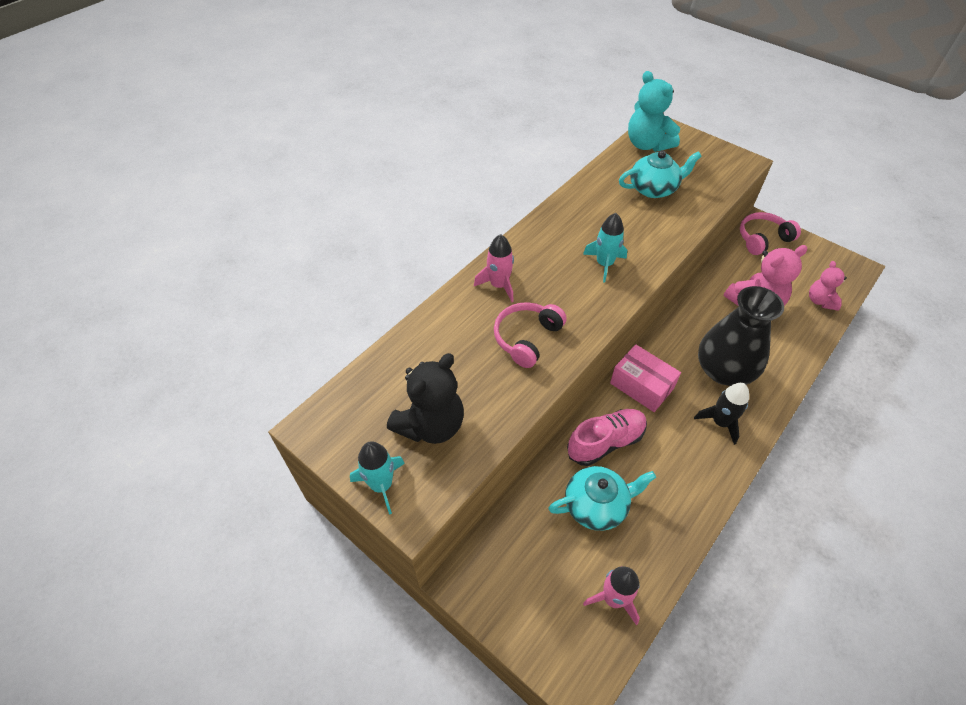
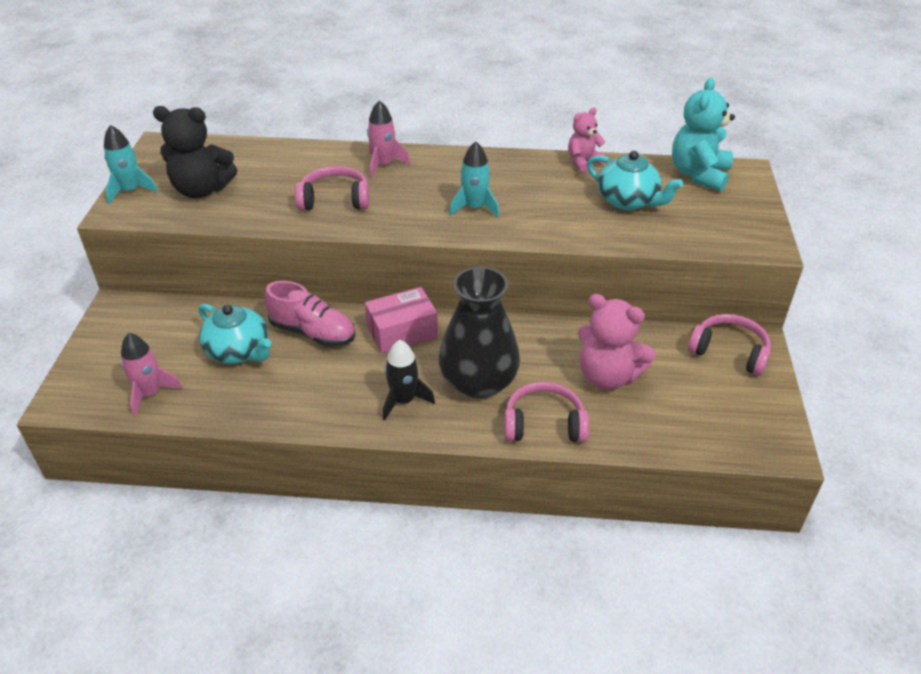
camera: 55 degrees right, 10 degrees down
pink box [610,345,681,412] -> pink box turned 60 degrees clockwise [365,287,438,354]
pink teddy bear [809,261,847,311] -> pink teddy bear moved to [568,108,607,173]
none -> pink headphones [504,382,589,442]

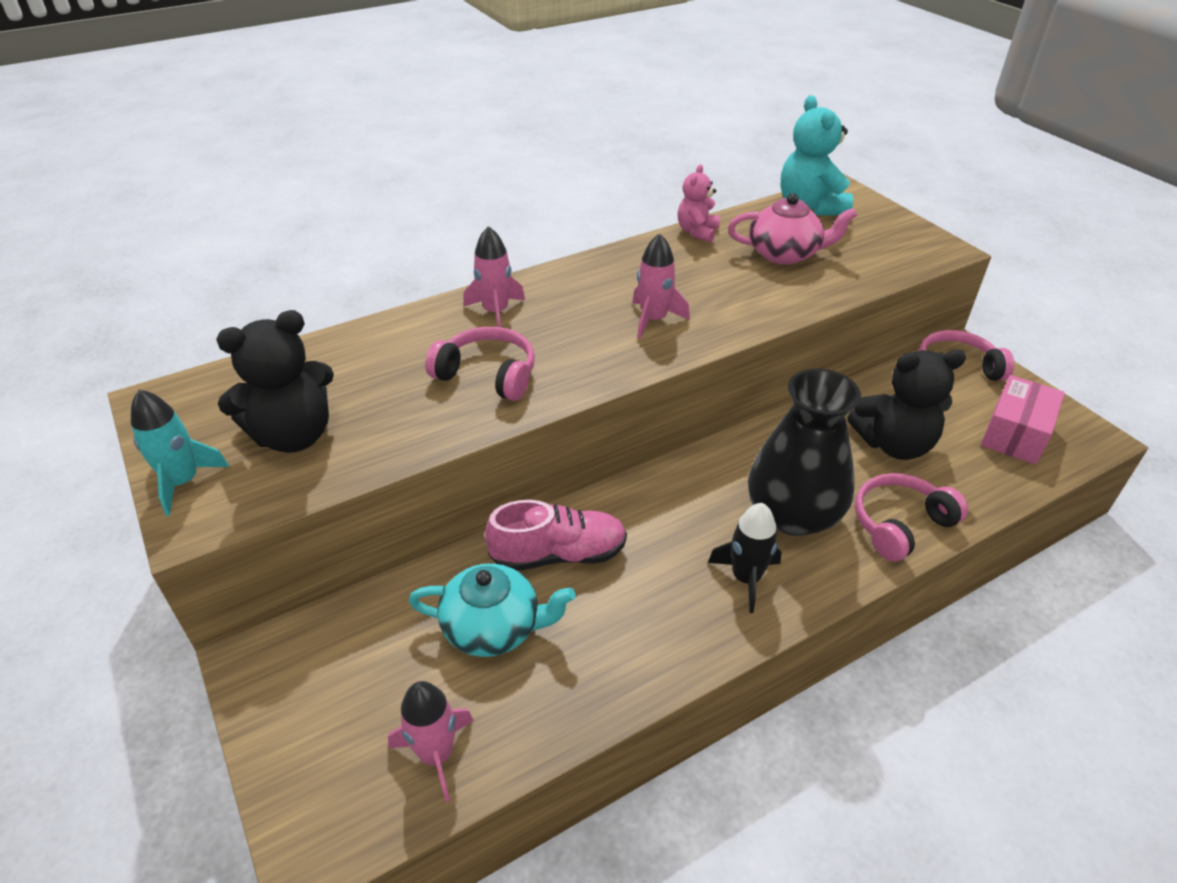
camera: 35 degrees left, 0 degrees up
pink headphones [295,166,369,210] -> pink headphones turned 60 degrees clockwise [425,327,535,401]
pink box [365,287,438,354] -> pink box moved to [981,375,1065,465]
turquoise rocket [449,141,500,218] -> pink rocket [633,233,690,339]
pink teddy bear [578,294,656,390] -> black teddy bear [848,349,966,460]
turquoise teapot [587,151,683,210] -> pink teapot [728,193,857,265]

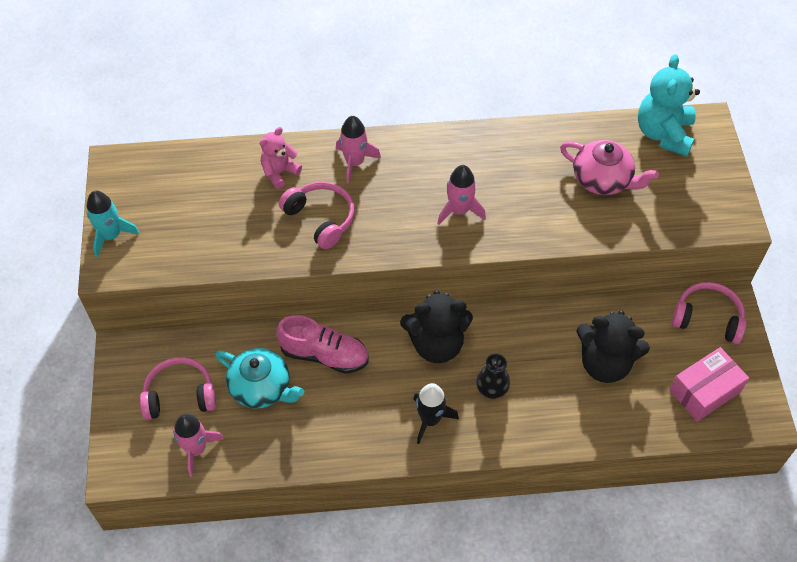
camera: 25 degrees right, 15 degrees up
black teddy bear [216,310,334,453] -> black teddy bear moved to [400,290,473,363]
pink teddy bear [677,164,720,243] -> pink teddy bear moved to [260,127,302,189]
black vase [748,369,861,536] -> black vase [476,354,510,399], size x0.46
pink headphones [855,473,968,562] -> pink headphones moved to [140,357,216,420]

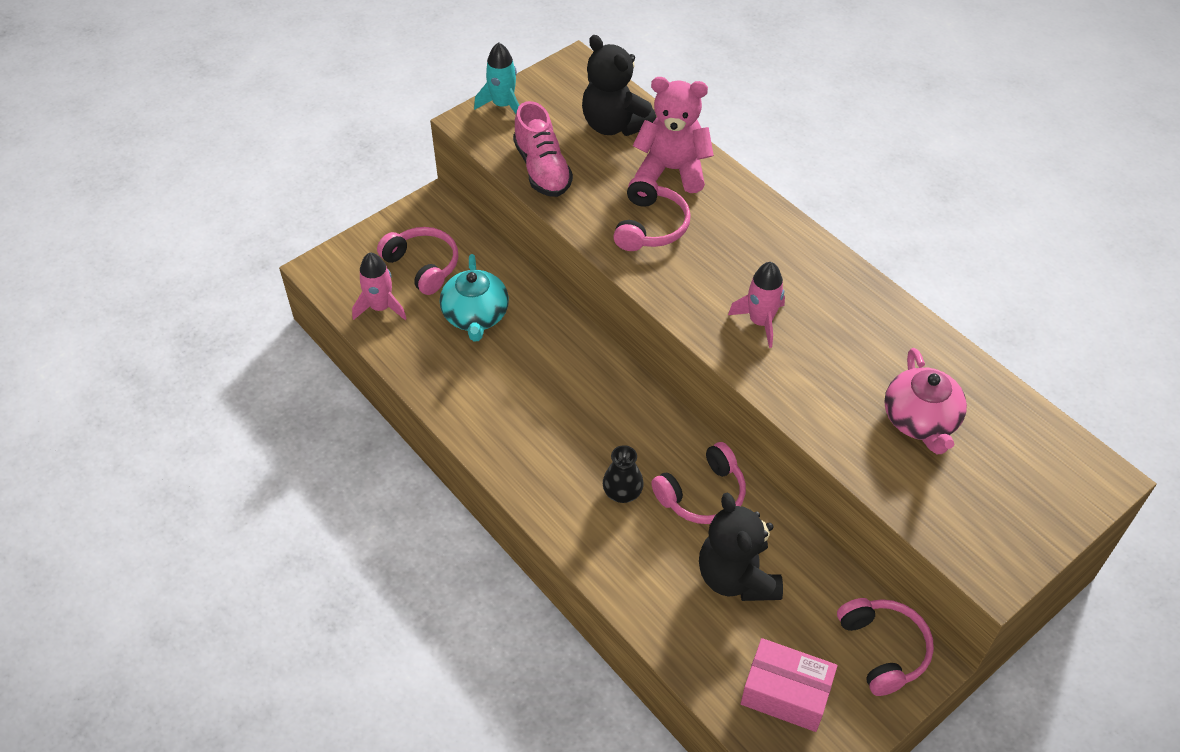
camera: 55 degrees right, 5 degrees down
pink teddy bear [260,127,302,189] -> pink teddy bear [633,77,714,193], size x1.69
pink shoe [276,315,369,374] -> pink shoe moved to [513,101,573,197]
pink rocket [336,116,381,184] -> none
black teddy bear [400,290,473,363] -> black teddy bear moved to [582,35,657,136]
black rocket [414,383,459,444] -> none
turquoise teddy bear [638,54,700,156] -> none
none -> pink headphones [651,442,746,524]

